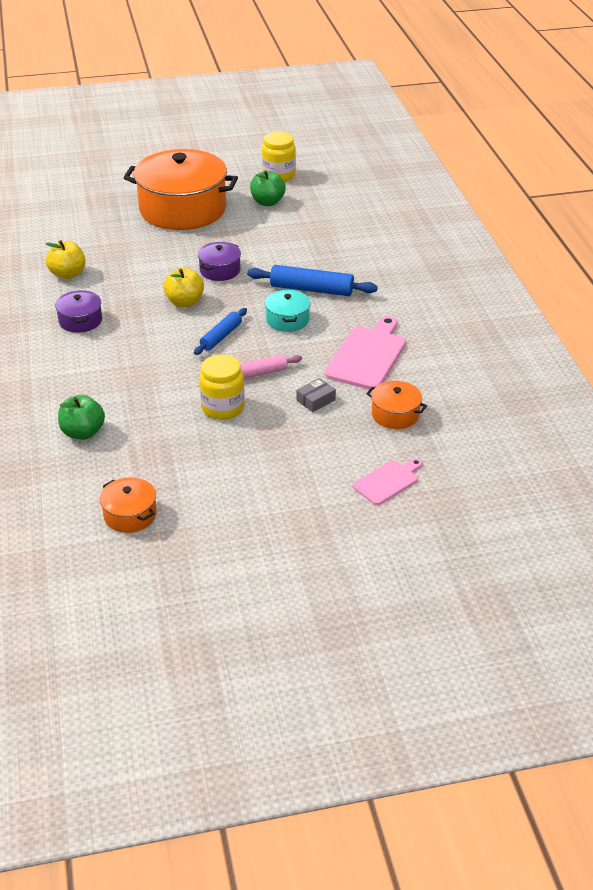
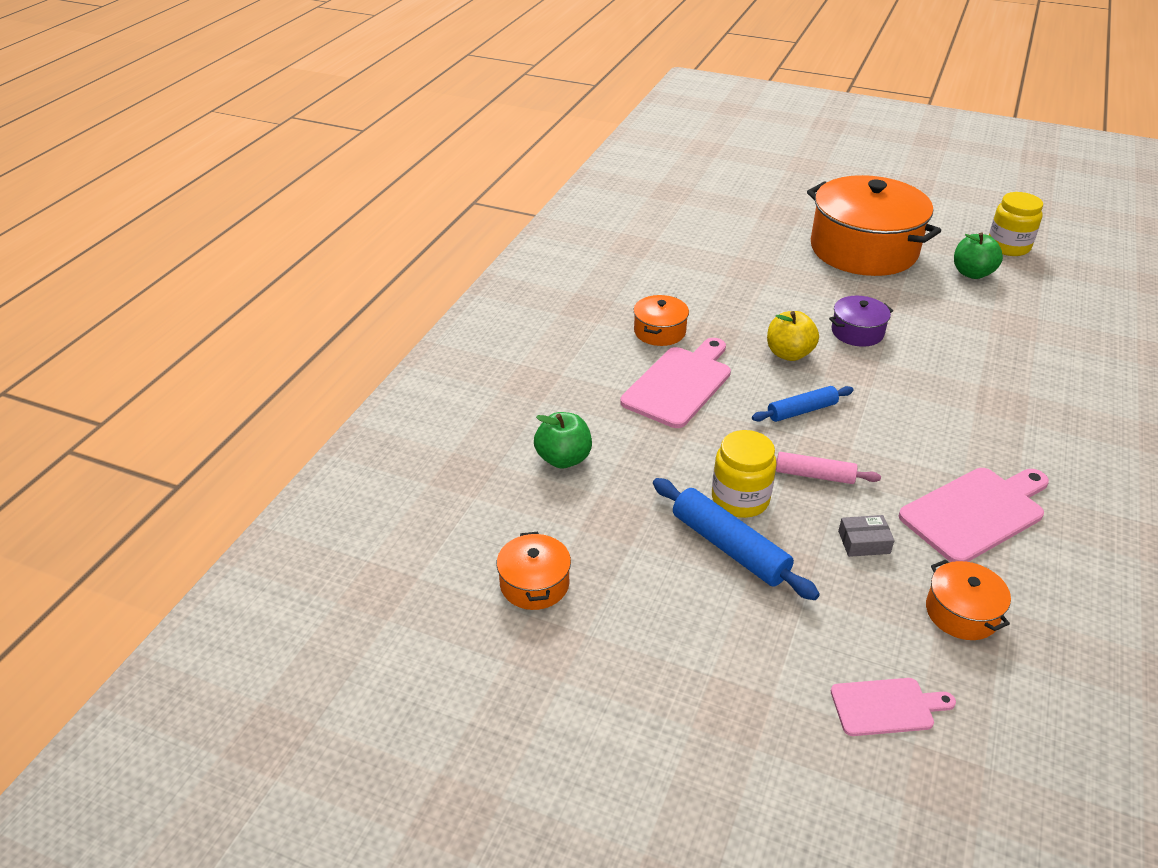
camera: 35 degrees right, 0 degrees up
yellow apple [45,240,86,279] -> none
purple pot [55,290,102,333] -> orange pot [633,295,689,346]
blue rolling pin [247,265,378,296] -> blue rolling pin moved to [653,478,820,600]
turquoise pot [265,290,311,332] -> none
none -> pink cutting board [620,338,731,428]

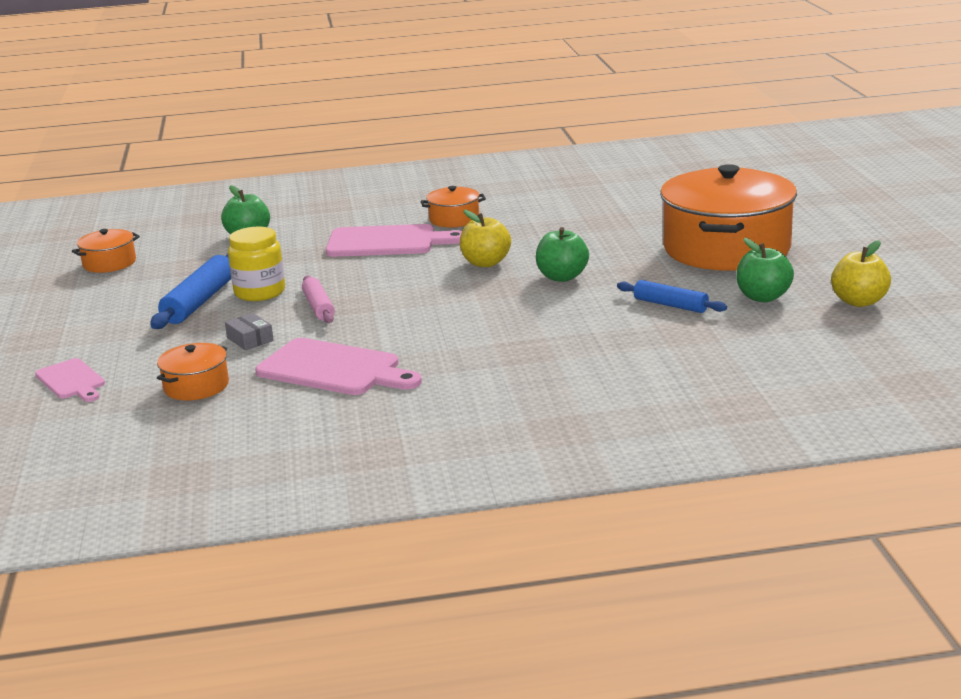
camera: 60 degrees right, 15 degrees down
blue rolling pin [752,386,854,422] -> blue rolling pin moved to [617,280,727,313]
purple pot [829,296,893,347] -> green apple [536,227,589,282]
yellow jar [989,192,1043,256] -> yellow apple [831,240,891,307]

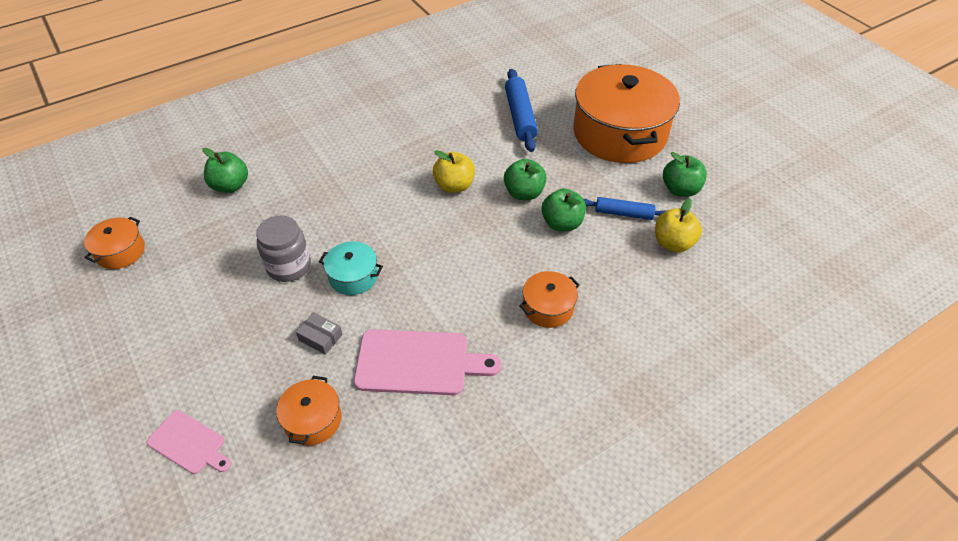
camera: 25 degrees left, 25 degrees up
blue rolling pin [150,254,231,329] -> blue rolling pin moved to [505,69,538,152]
yellow jar [228,227,285,301] -> grey jar [256,215,311,282]
pink rolling pin [302,275,335,323] -> turquoise pot [319,241,383,295]
pink cutting board [326,224,462,257] -> none
orange pot [420,186,486,227] -> orange pot moved to [519,271,580,328]
yellow apple [831,240,891,307] -> yellow apple moved to [655,198,702,252]
none -> green apple [542,188,586,231]

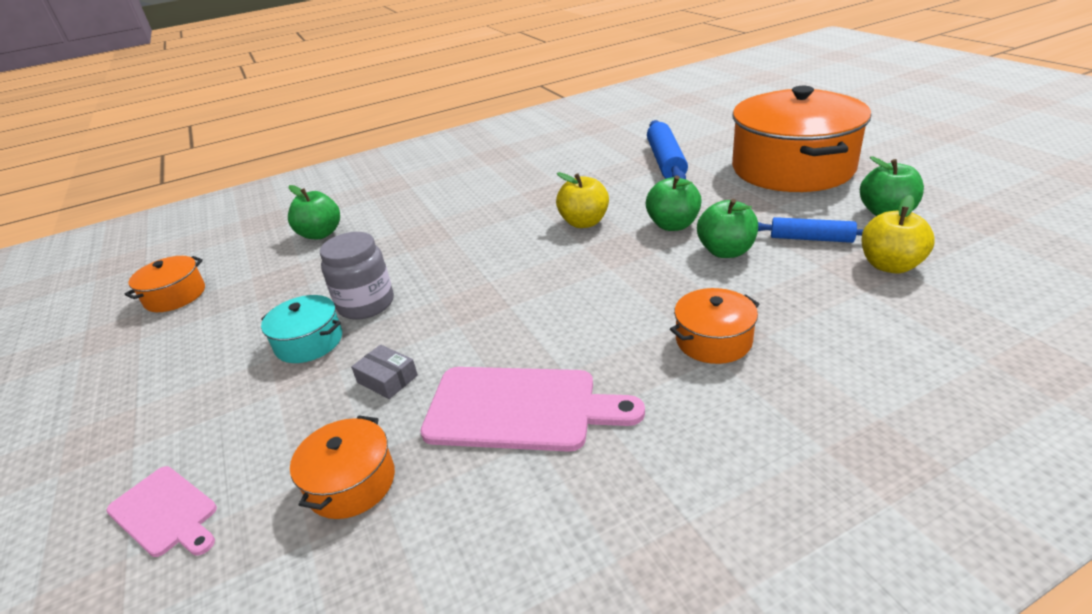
camera: 10 degrees right, 15 degrees down
turquoise pot [319,241,383,295] -> turquoise pot moved to [261,295,342,363]

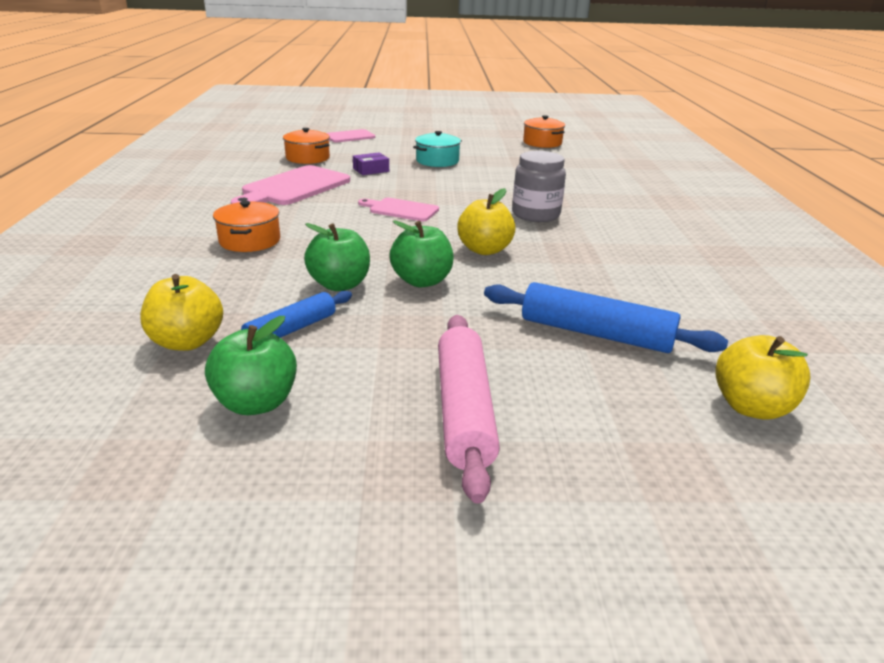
camera: 110 degrees right, 5 degrees down
green apple [288,185,340,239] -> none
grey jar [320,232,394,319] -> grey jar moved to [512,151,566,222]
grey box [351,345,418,399] -> purple box [353,152,389,175]
orange pot [732,86,871,192] -> pink rolling pin [438,315,500,504]
none -> pink cutting board [358,198,439,221]
none -> yellow apple [715,335,811,420]

